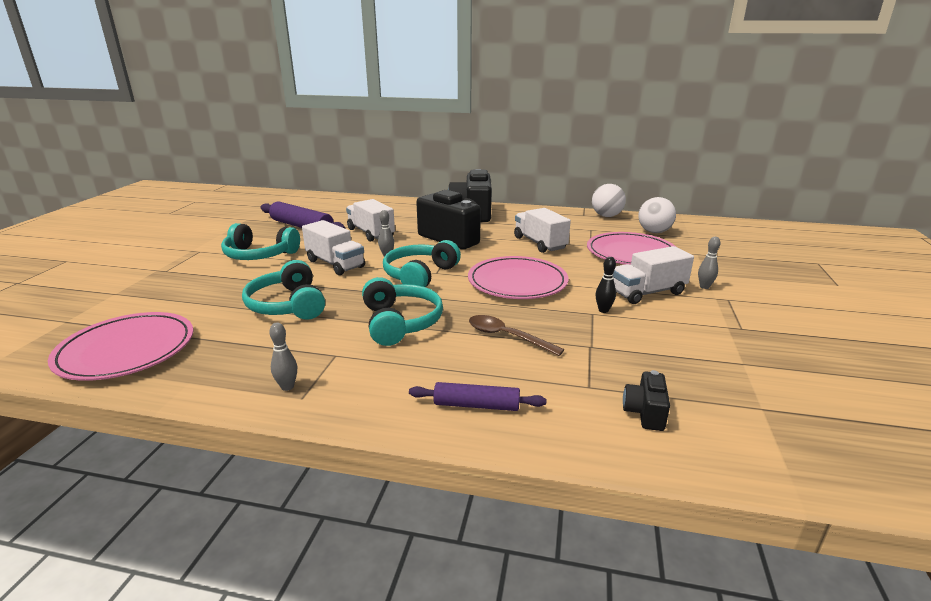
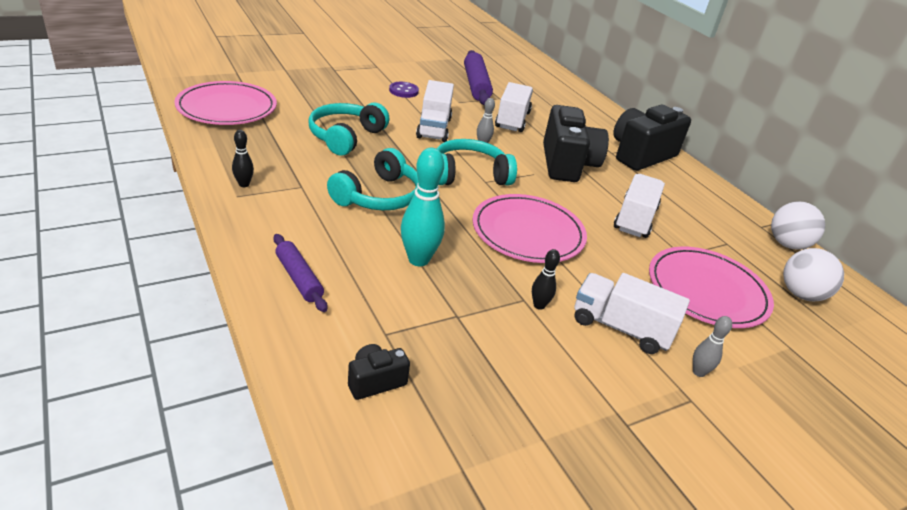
camera: 45 degrees right, 10 degrees up
turquoise headphones [221,223,300,260] -> purple button [389,82,419,98]
grey bowling pin [269,322,297,391] -> black bowling pin [232,130,254,187]
brown spoon [469,315,564,356] -> turquoise bowling pin [401,148,445,266]

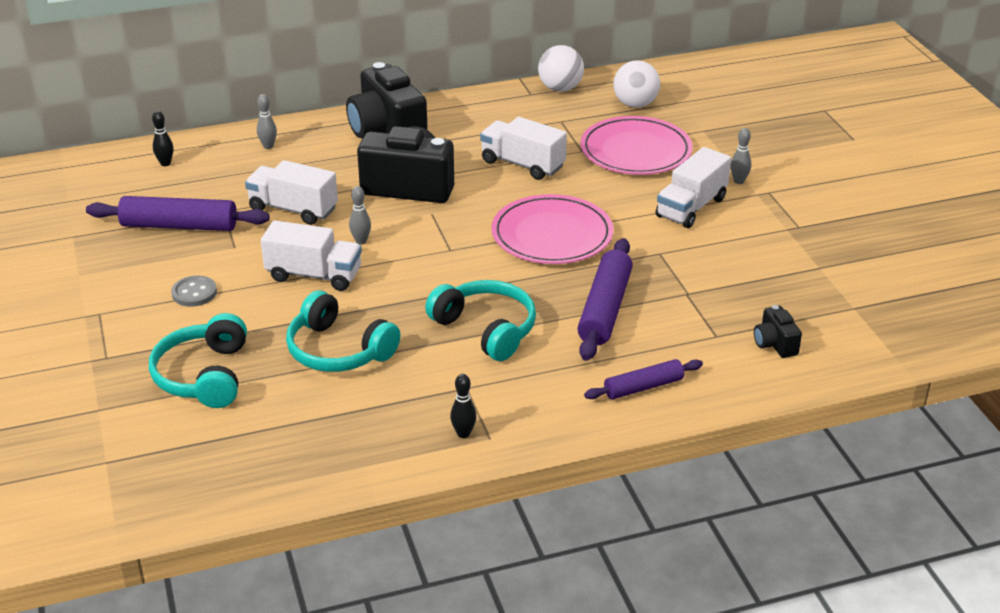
camera: 75 degrees left, 0 degrees up
pink plate [174,81,277,125] -> none
purple button [389,82,419,98] -> grey button [171,276,217,307]
turquoise bowling pin [401,148,445,266] -> purple rolling pin [577,238,633,361]
turquoise headphones [436,139,517,185] -> turquoise headphones moved to [149,313,247,408]
black bowling pin [532,249,560,310] -> black bowling pin moved to [152,111,174,166]
none -> grey bowling pin [257,94,277,149]

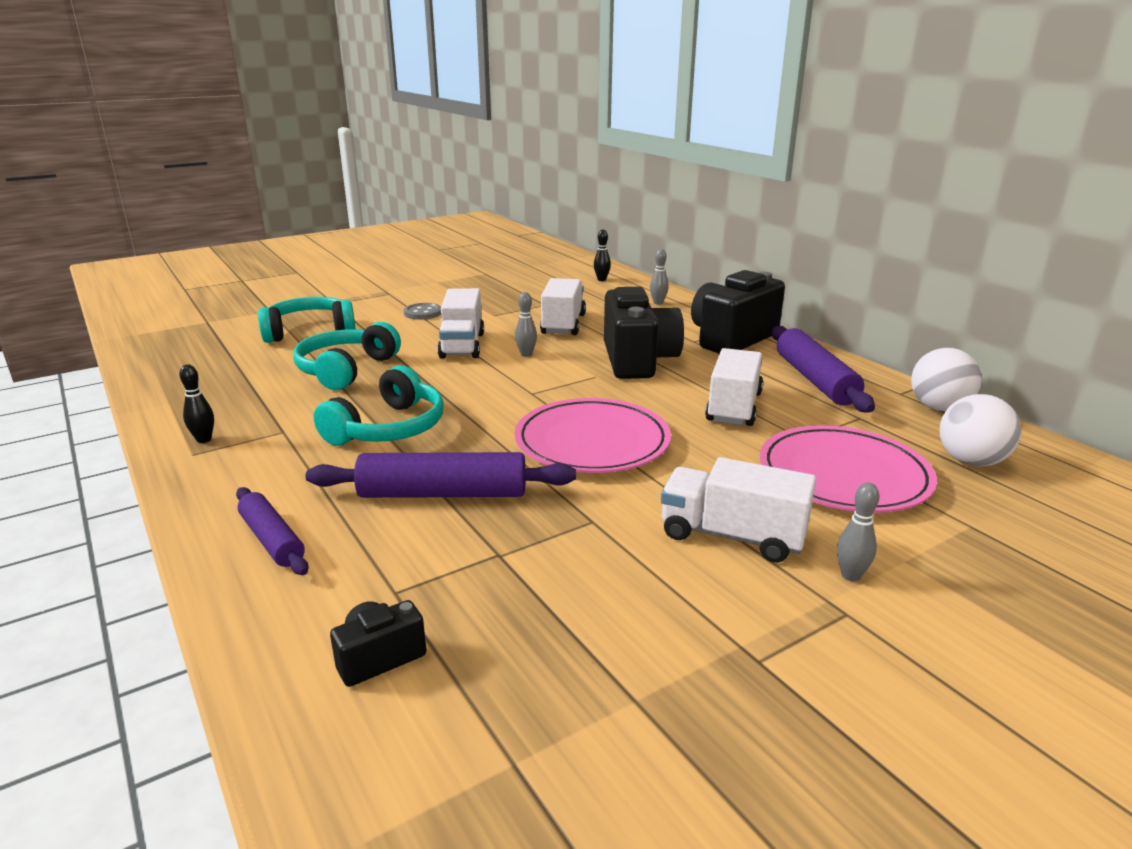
camera: 75 degrees right, 10 degrees down
purple rolling pin [86,196,269,231] -> purple rolling pin moved to [772,326,875,413]

